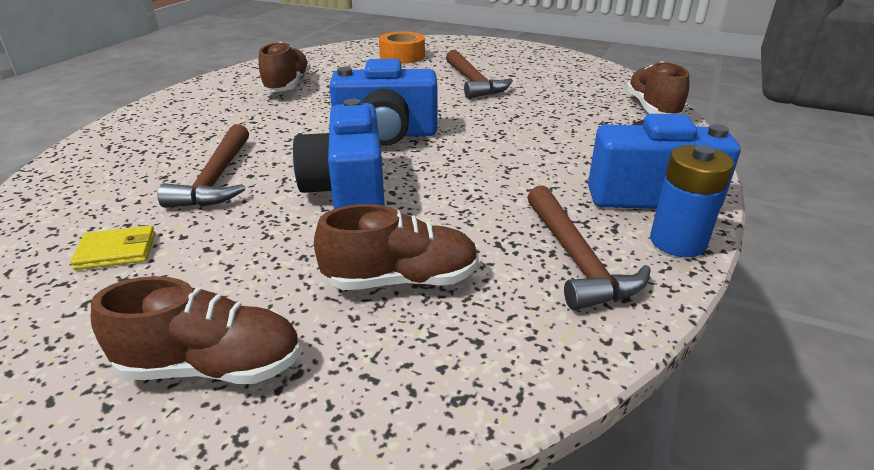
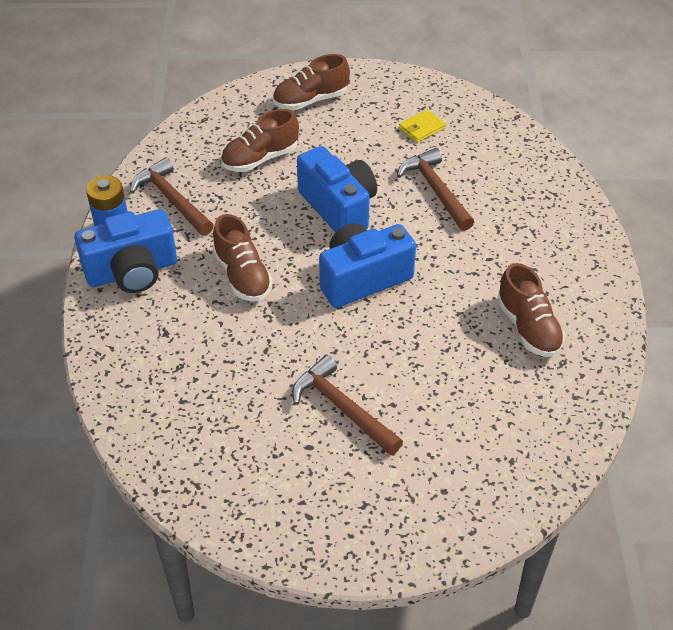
camera: 155 degrees right, 15 degrees up
orange tape [379,31,425,64] -> none
brown shoe [626,61,689,114] -> brown shoe moved to [213,214,273,302]

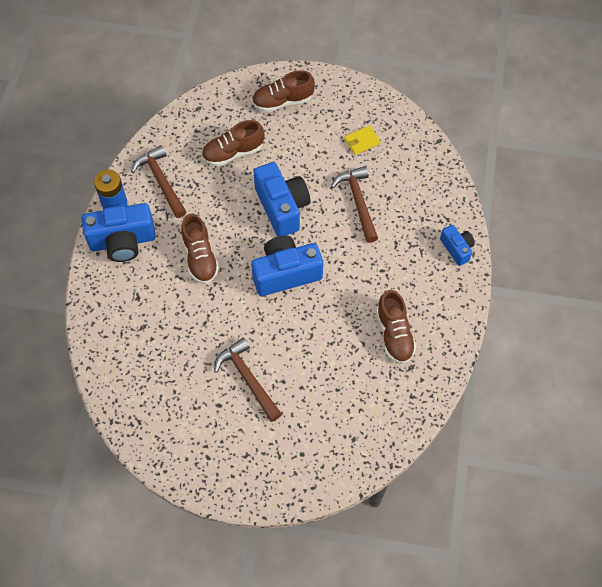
camera: 10 degrees right, 15 degrees up
none -> blue camera [440,225,475,266]

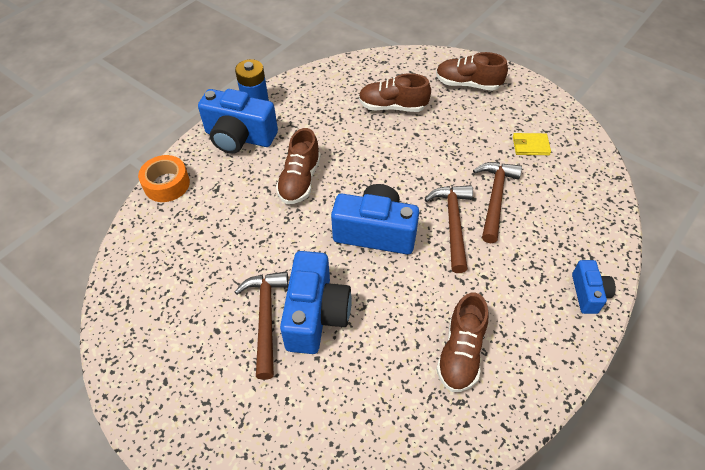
camera: 30 degrees right, 10 degrees down
brown hammer [131,145,186,218] -> brown hammer moved to [425,185,473,273]
blue camera [253,162,311,236] -> blue camera moved to [280,251,352,354]
none -> orange tape [138,155,190,202]

